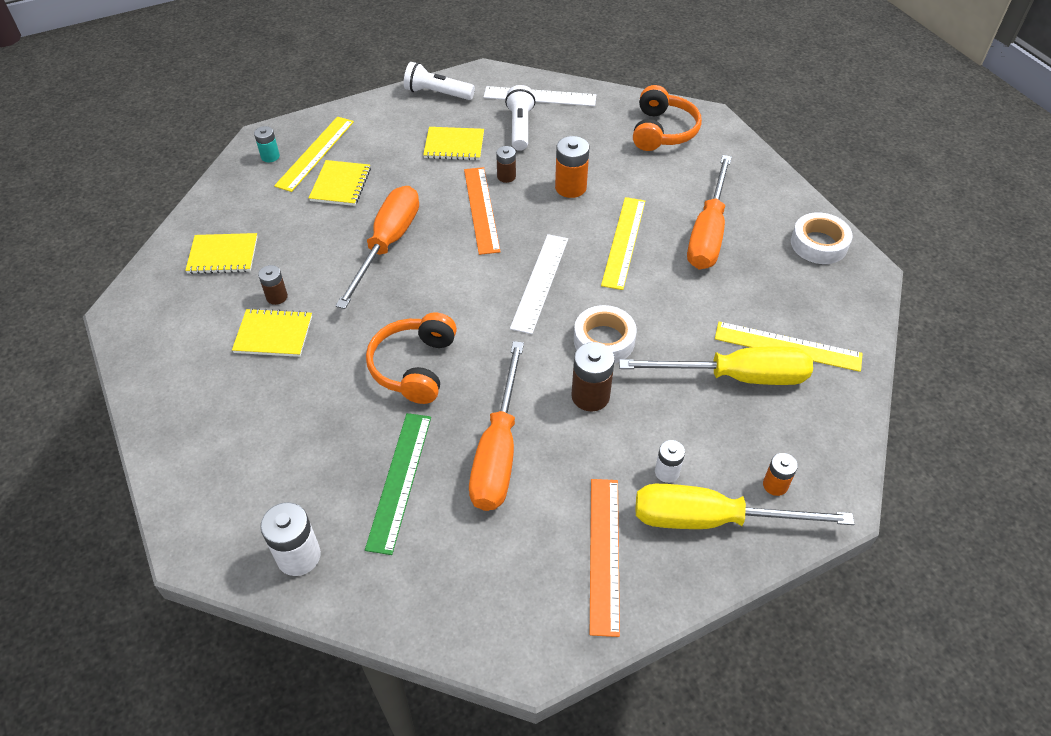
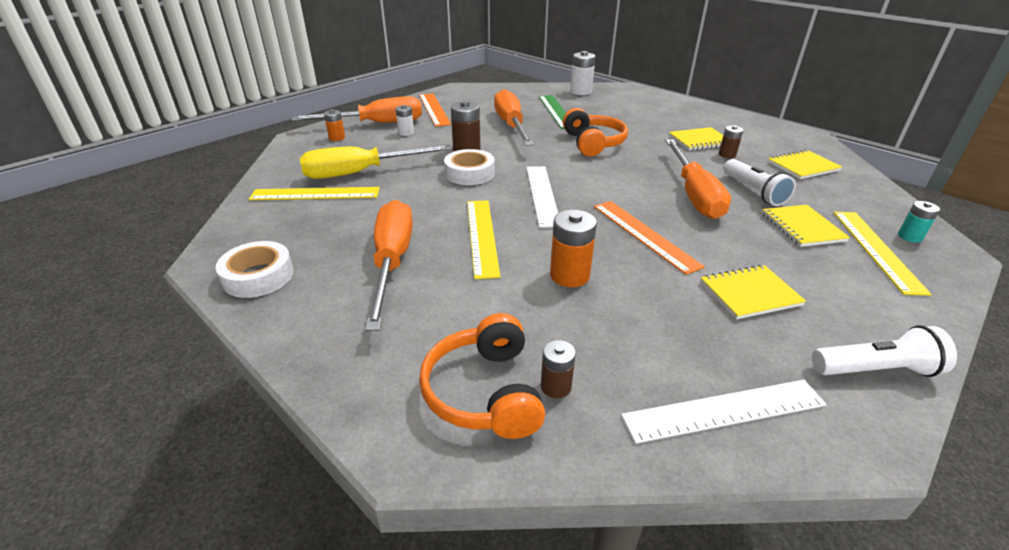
camera: 160 degrees right, 15 degrees down
brown battery [496,146,516,183] -> brown battery moved to [541,340,576,398]
white flashlight [505,85,536,151] -> white flashlight moved to [723,159,796,206]
yellow screwdriver [635,484,854,529] -> orange screwdriver [292,96,422,123]

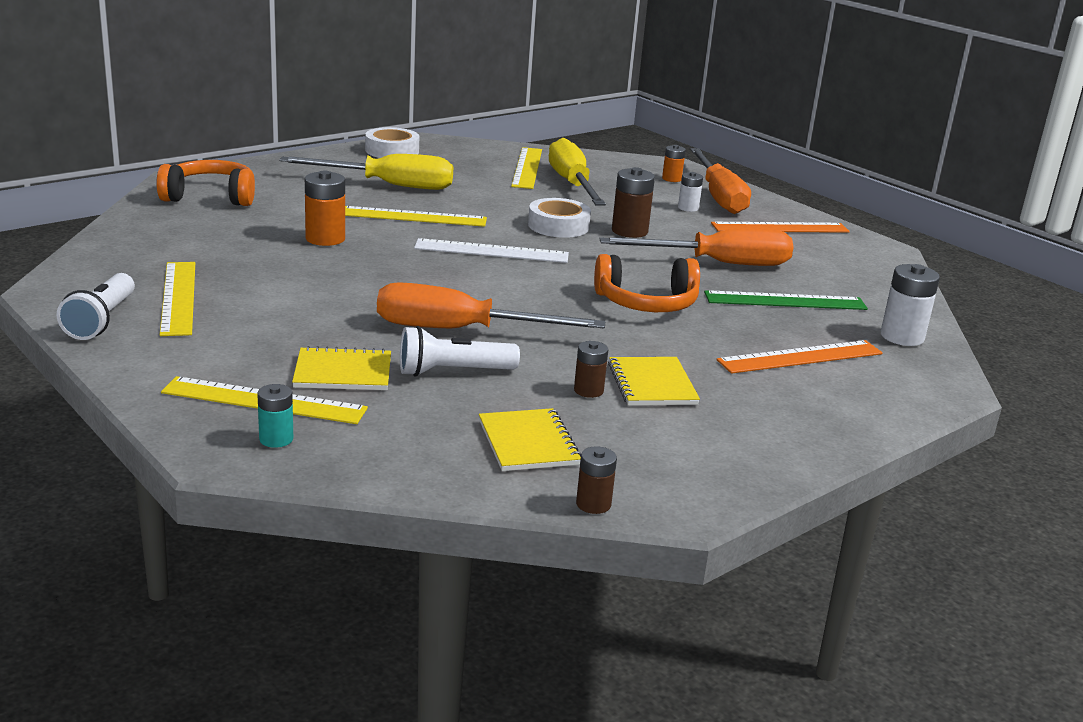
camera: 95 degrees right, 10 degrees down
orange screwdriver [365,200,413,331] -> yellow screwdriver [279,154,453,190]
brown battery [541,340,576,398] -> brown battery moved to [576,446,617,514]
orange ruler [594,201,705,275] -> orange ruler moved to [717,340,883,374]
white ruler [621,380,827,444] -> none
yellow notebook [700,265,806,319] -> none
none -> yellow ruler [160,262,195,336]

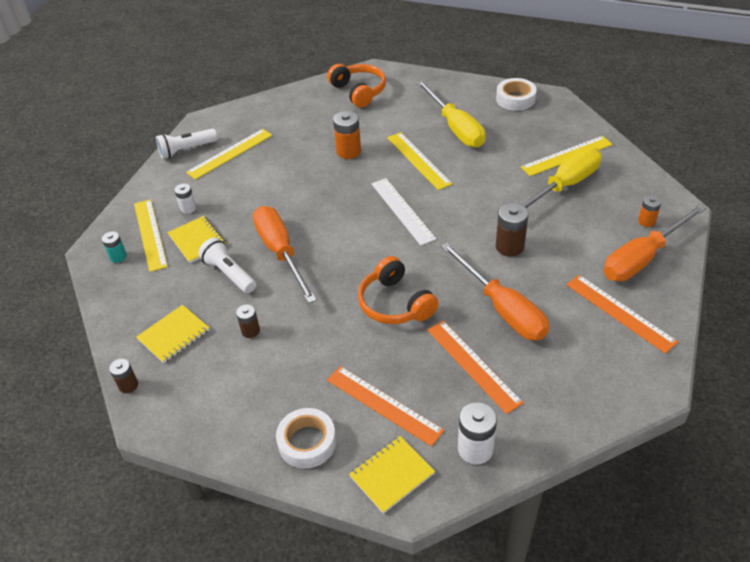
camera: 65 degrees right, 20 degrees up
white tape [528,198,591,238] -> white tape moved to [276,408,336,469]
yellow notebook [608,357,700,405] -> yellow notebook moved to [349,436,435,514]
white battery [678,172,703,212] -> white battery moved to [174,184,196,214]
green ruler [704,290,868,310] -> orange ruler [427,321,523,414]

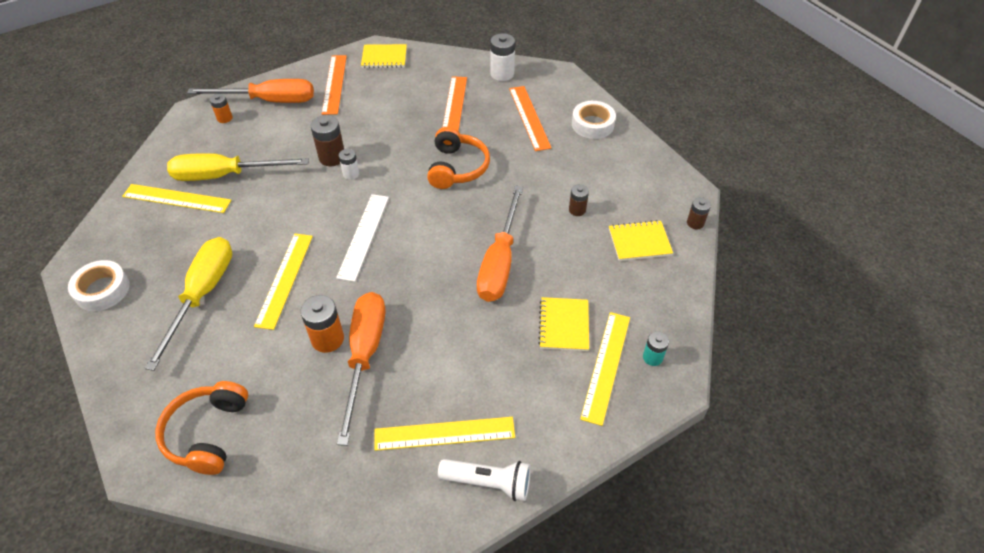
camera: 145 degrees left, 5 degrees up
white battery [174,184,196,214] -> white battery moved to [339,149,359,180]
white flashlight [198,237,256,293] -> none
yellow notebook [349,436,435,514] -> yellow notebook moved to [361,44,407,68]
orange screwdriver [441,242,549,341] -> orange screwdriver moved to [337,292,385,446]

